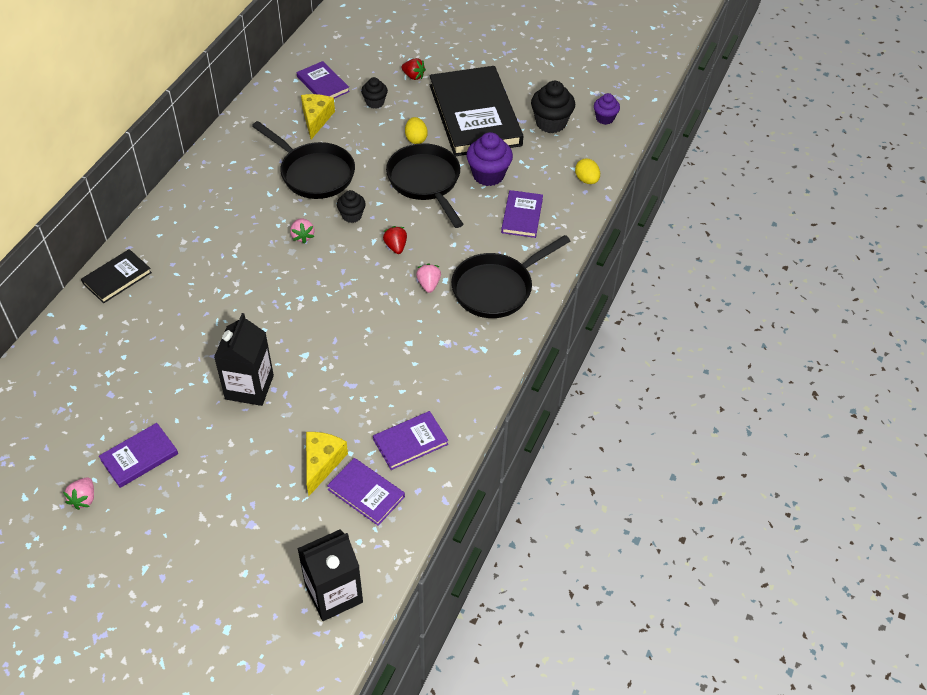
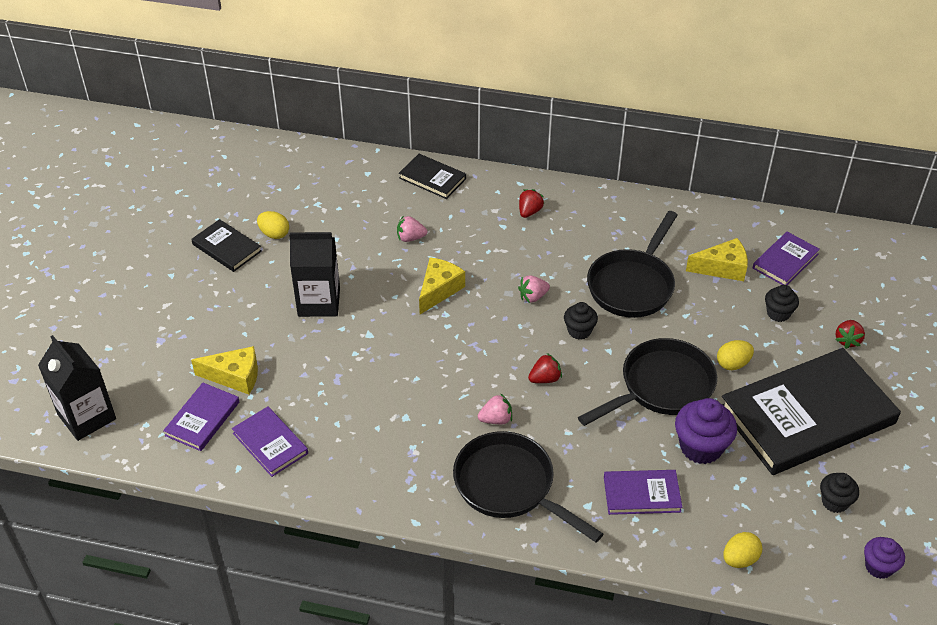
camera: 80 degrees right, 5 degrees down
pink strawberry [63,477,94,510] -> pink strawberry moved to [397,216,427,242]
purple book [99,423,178,488] -> black book [191,219,262,272]
black cupcake [531,81,575,133] -> black cupcake [820,473,859,513], size x0.60
none -> yellow egg [257,211,289,239]
none -> yellow cheese [419,257,465,314]
none -> red strawberry [519,189,544,218]

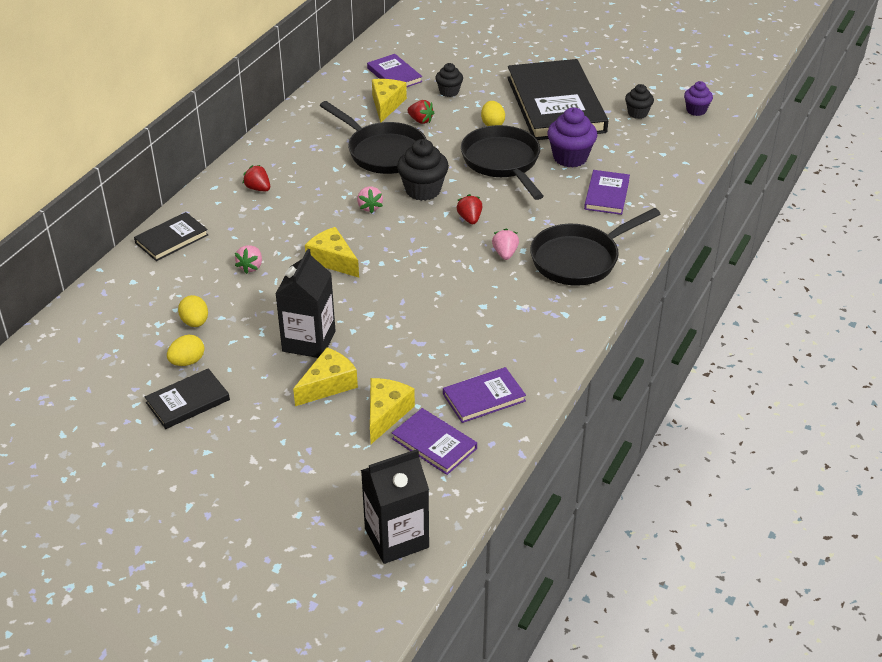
camera: 75 degrees left, 5 degrees down
black cupcake [564,302,598,340] -> black cupcake [397,139,449,201], size x1.66
yellow egg [724,532,762,568] -> yellow egg moved to [178,295,208,327]
red strawberry [835,320,865,349] -> red strawberry moved to [407,100,434,124]
none -> yellow cheese [293,347,358,406]

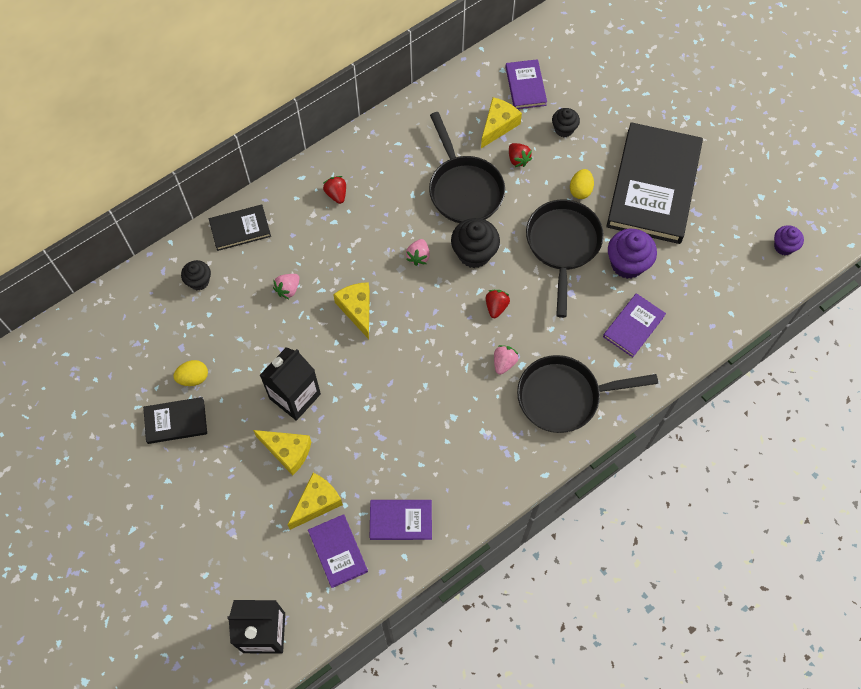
camera: 25 degrees right, 25 degrees up
yellow egg [178,295,208,327] -> none
yellow cheese [293,347,358,406] -> yellow cheese turned 45 degrees clockwise [253,430,311,476]
black cupcake [625,84,654,119] -> black cupcake moved to [181,260,211,291]

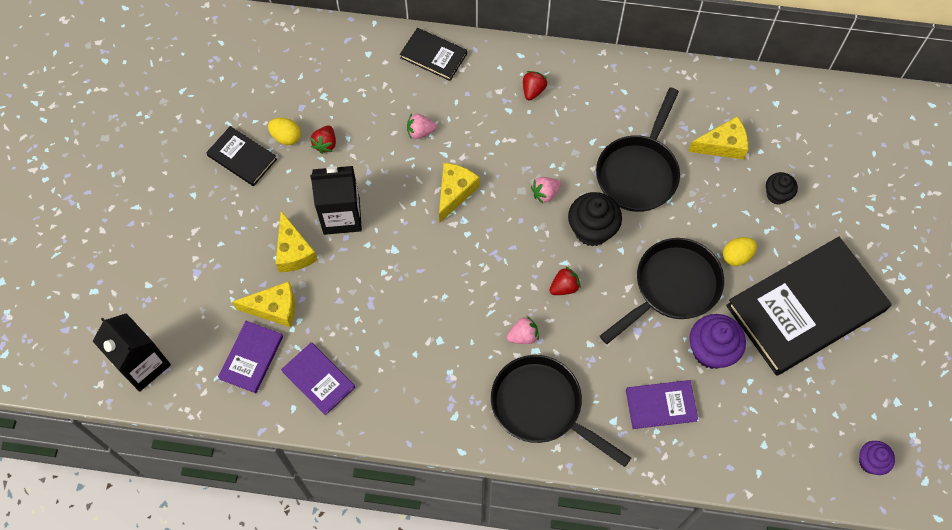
camera: 45 degrees right, 0 degrees up
black cupcake [181,260,211,291] -> none
purple book [506,59,547,109] -> none
red strawberry [509,143,532,167] -> red strawberry moved to [311,125,336,154]

